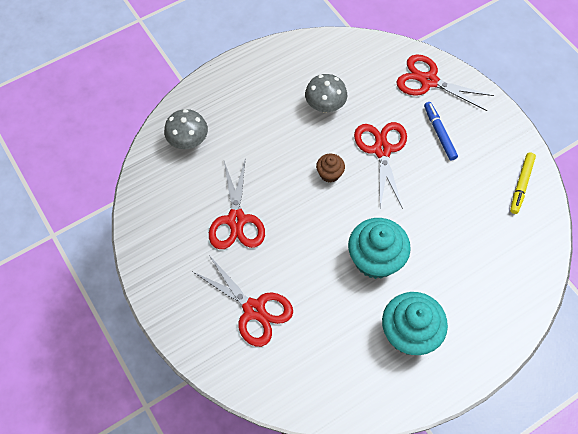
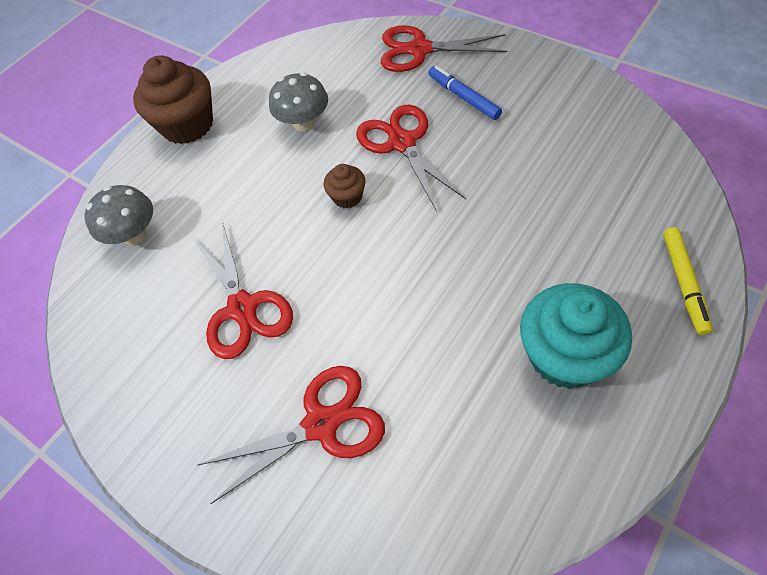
camera: 15 degrees left, 5 degrees down
red scissors [193,254,293,347] -> red scissors turned 45 degrees counterclockwise [197,366,385,504]
turquoise cupcake [348,218,411,279] -> none
yellow marker [510,153,536,214] -> yellow marker moved to [663,227,713,335]
none -> brown cupcake [133,55,213,144]

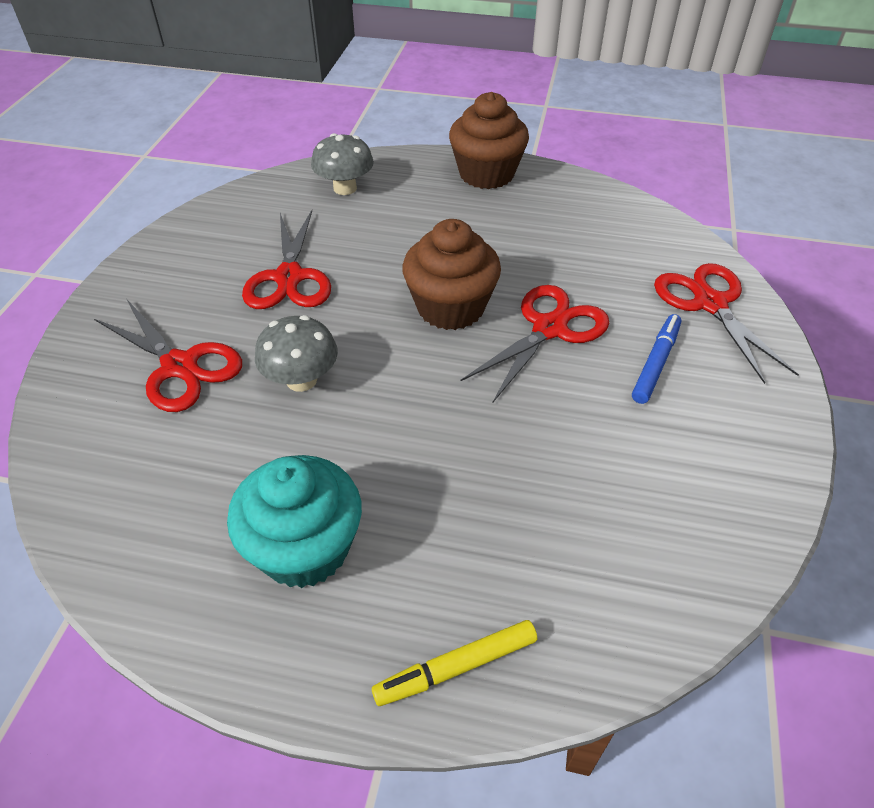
camera: 60 degrees right, 10 degrees down
red scissors [194,222,293,359] -> red scissors turned 45 degrees counterclockwise [242,210,331,309]
grey mushroom [269,72,328,131] -> grey mushroom moved to [255,315,338,392]
brown cupcake [324,164,366,209] -> brown cupcake [402,219,501,330], size x2.00

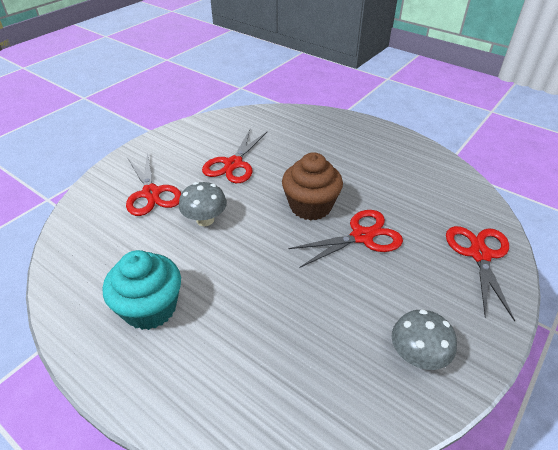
camera: 25 degrees right, 5 degrees down
grey mushroom [311,133,374,195] -> grey mushroom moved to [392,309,457,370]
yellow marker [372,620,537,706] -> none
brown cupcake [449,92,529,189] -> none
blue marker [632,314,681,404] -> none

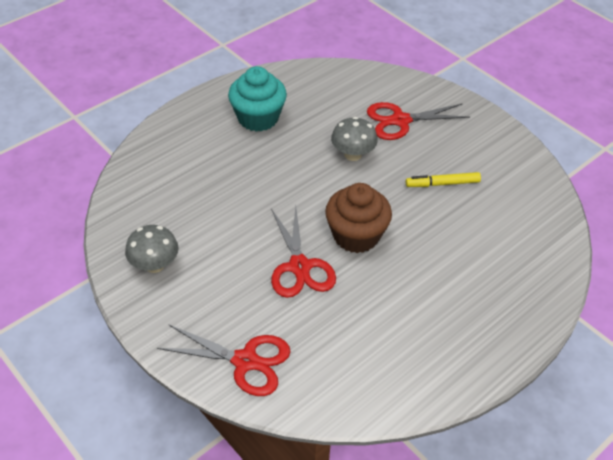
camera: 100 degrees right, 5 degrees up
red scissors [202,130,268,183] -> yellow marker [406,172,481,187]

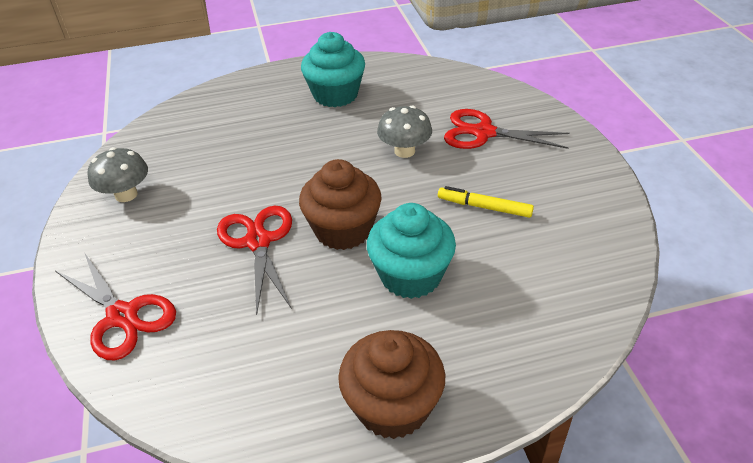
camera: 30 degrees right, 5 degrees down
red scissors [271,206,336,298] -> red scissors turned 150 degrees clockwise [217,206,292,315]
none -> brown cupcake [338,330,445,439]
none -> turquoise cupcake [367,203,456,299]

